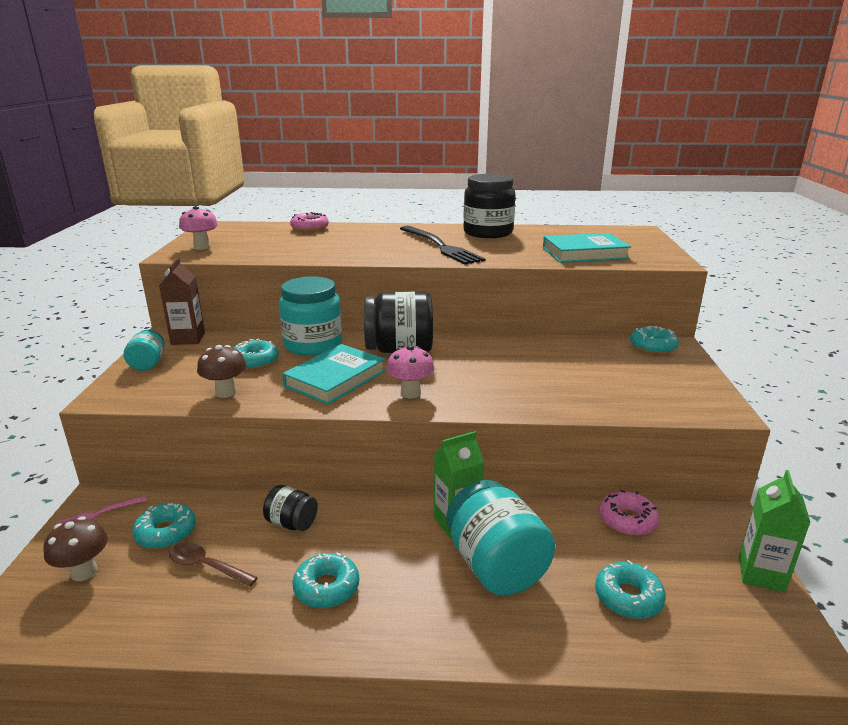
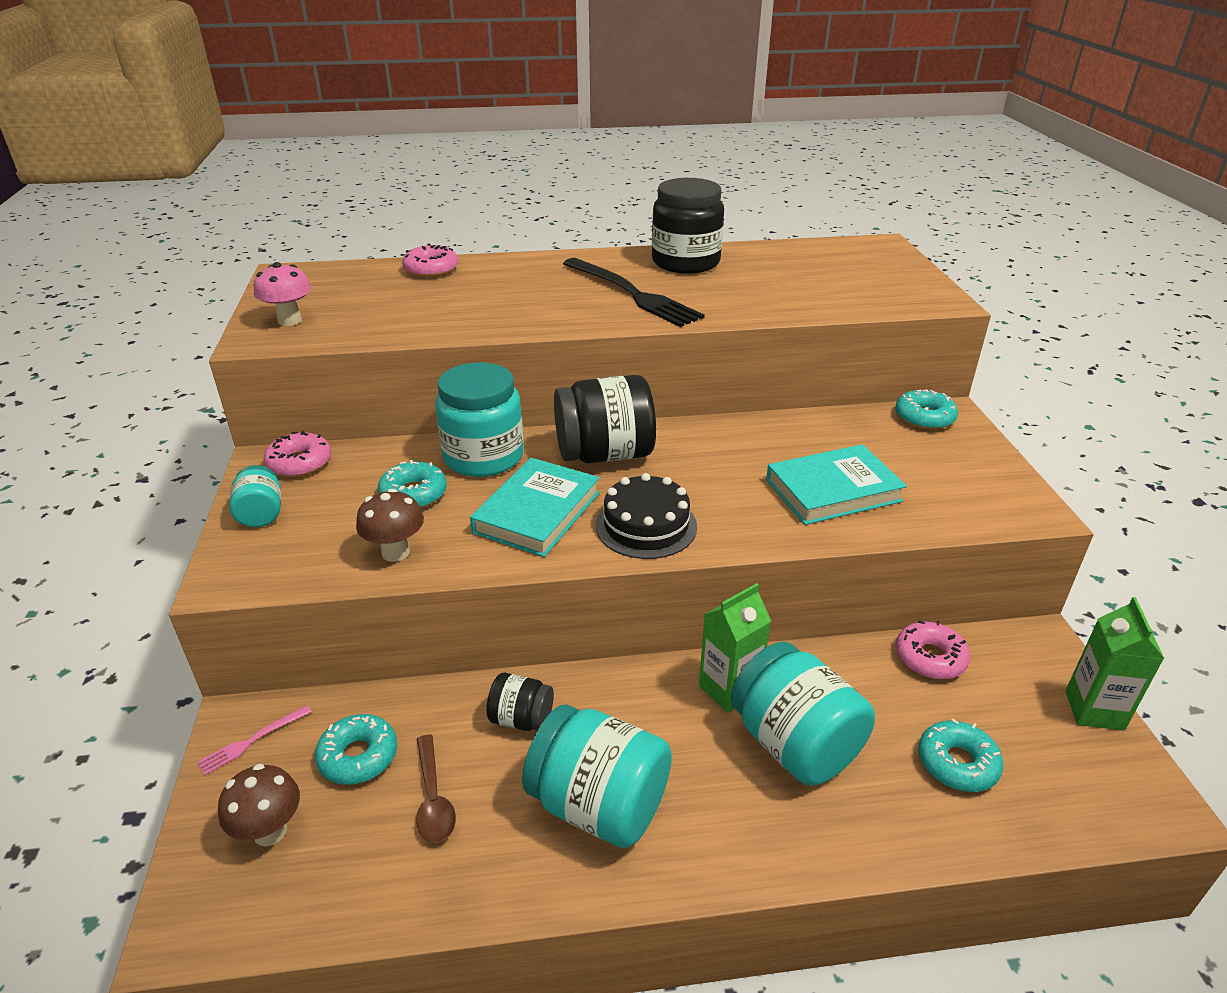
camera: 10 degrees left, 10 degrees up
brown carton [159,258,205,345] -> pink donut [263,431,331,477]
brown spoon [169,543,258,587] -> brown spoon turned 120 degrees counterclockwise [416,735,456,843]
turquoise donut [292,552,359,608] -> turquoise jar [522,705,672,848]
pink mushroom [387,345,434,398] -> black cake [596,473,697,559]
turquoise book [543,233,631,263] -> turquoise book moved to [766,444,907,525]

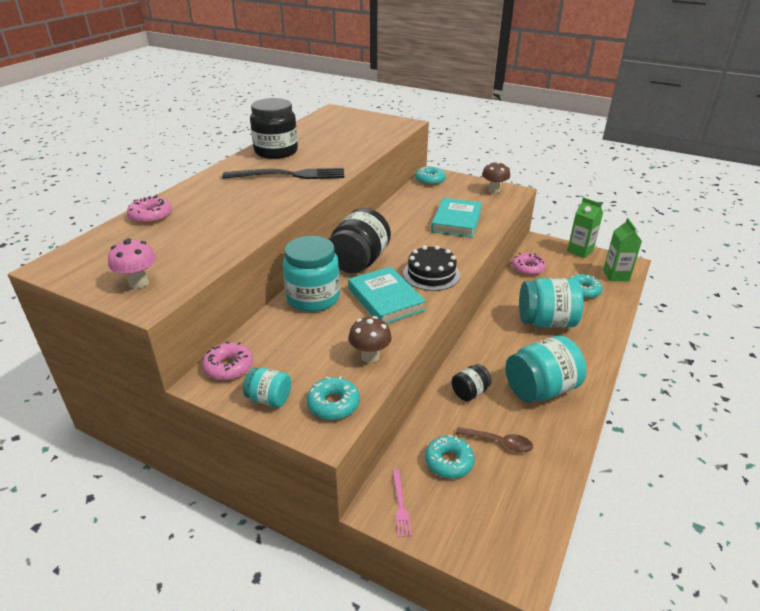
camera: 55 degrees left, 0 degrees up
brown mushroom [218,764,300,847] -> brown mushroom moved to [482,161,510,193]
turquoise donut [378,460,447,508] -> turquoise donut moved to [307,376,360,420]
green carton [699,583,771,713] -> green carton moved to [603,218,642,281]

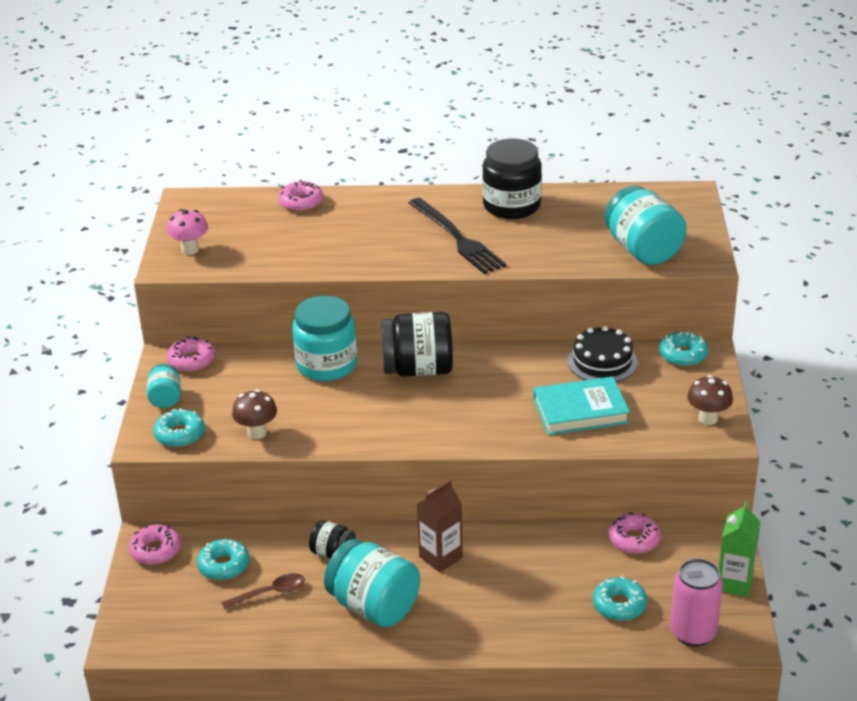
camera: 65 degrees right, 0 degrees up
turquoise book [348,267,426,324] -> none
pink fork [392,470,412,537] -> pink donut [129,524,181,565]
black cake [403,246,460,291] -> black cake moved to [568,326,638,382]
brown spoon [456,427,533,452] -> brown spoon turned 105 degrees counterclockwise [222,573,305,609]
turquoise jar [519,278,584,328] -> turquoise jar moved to [605,186,687,265]
green carton [603,218,642,281] -> pink can [670,558,723,647]
none -> brown carton [417,480,463,572]

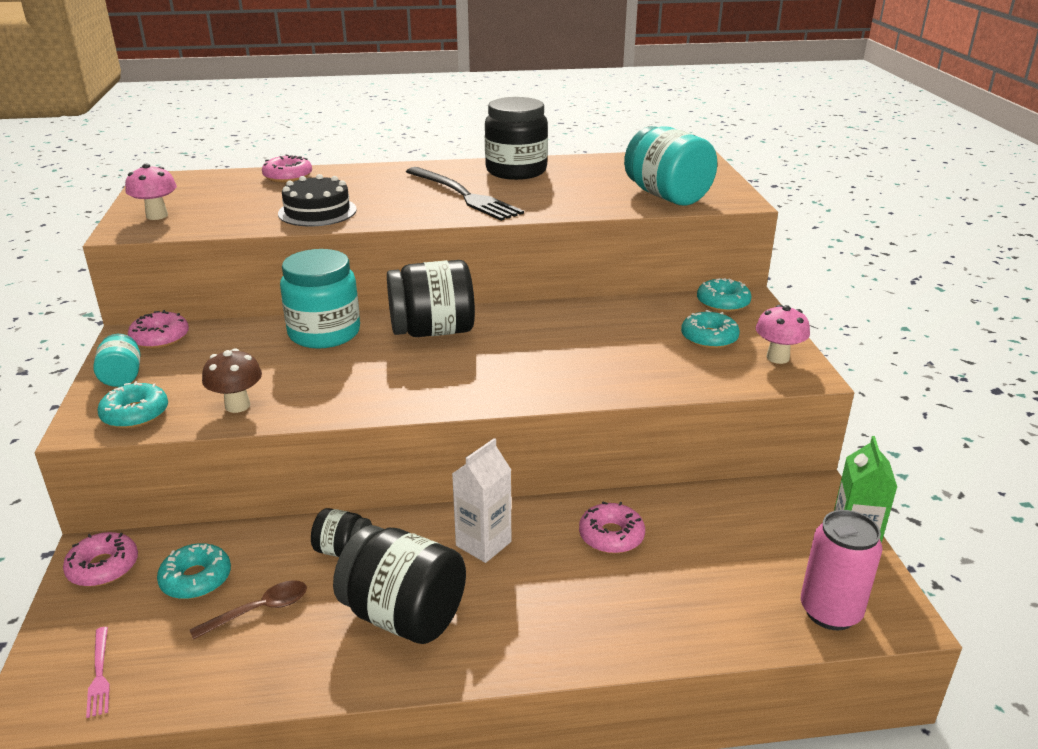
camera: 10 degrees left, 5 degrees down
turquoise jar [324,539,420,627] -> black jar [333,525,466,644]
brown carton [417,480,463,572] -> white carton [452,438,511,563]
turquoise book [533,376,630,435] -> none
black cake [568,326,638,382] -> black cake moved to [278,174,357,227]
turquoise donut [593,576,647,621] -> turquoise donut moved to [681,310,740,349]
pink donut [608,512,661,554] -> pink donut moved to [579,501,645,554]
brown mushroom [687,375,733,425] -> pink mushroom [756,305,810,364]
none -> pink fork [86,627,110,718]

